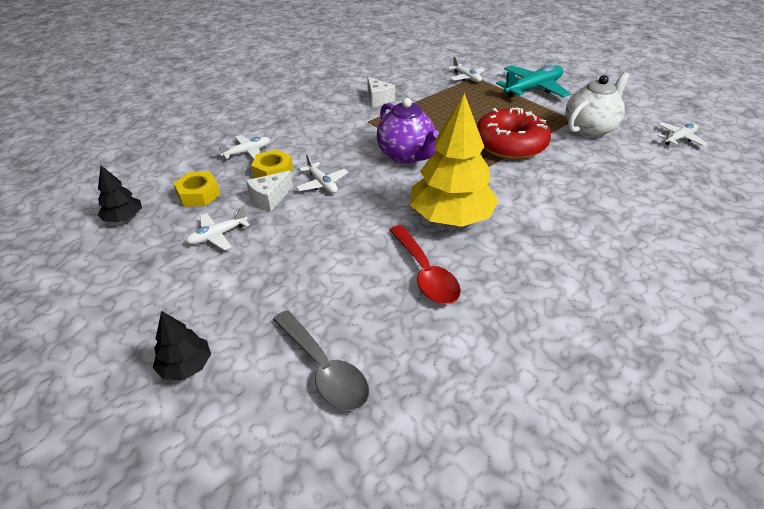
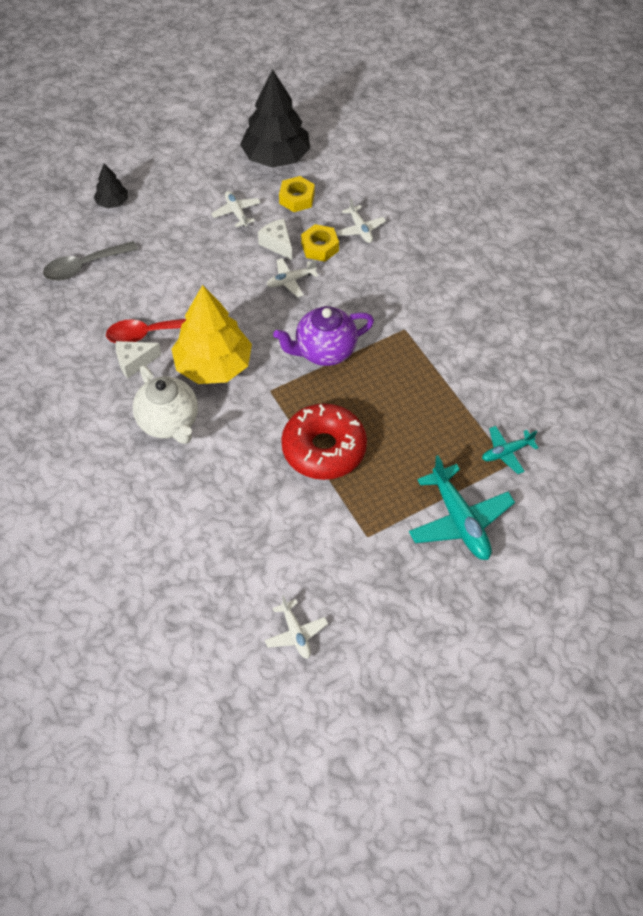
camera: 100 degrees right, 15 degrees up
black tree [98,166,142,222] -> black tree [240,69,310,167], size x2.08
white cheese [367,77,395,107] -> white cheese moved to [115,341,161,379]
white plane [448,56,485,82] -> turquoise plane [482,426,539,474]
white teapot [565,72,630,138] -> white teapot moved to [133,365,198,444]

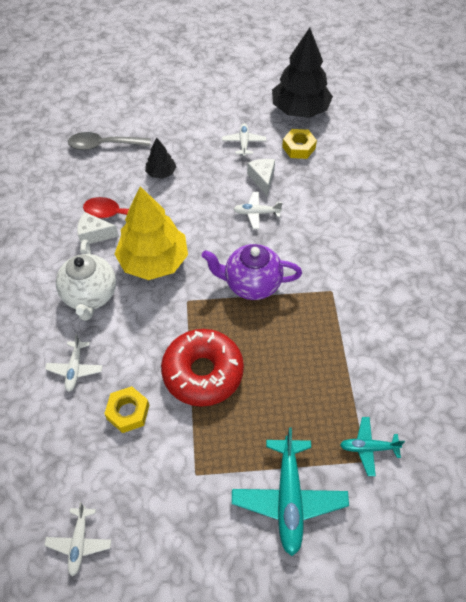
camera: 25 degrees right, 0 degrees up
black tree [94,163,128,208] -> black tree moved to [145,137,177,179]
yellow nut [301,224,339,262] -> yellow nut moved to [104,386,149,433]
white plane [336,199,386,243] -> white plane moved to [45,334,103,392]

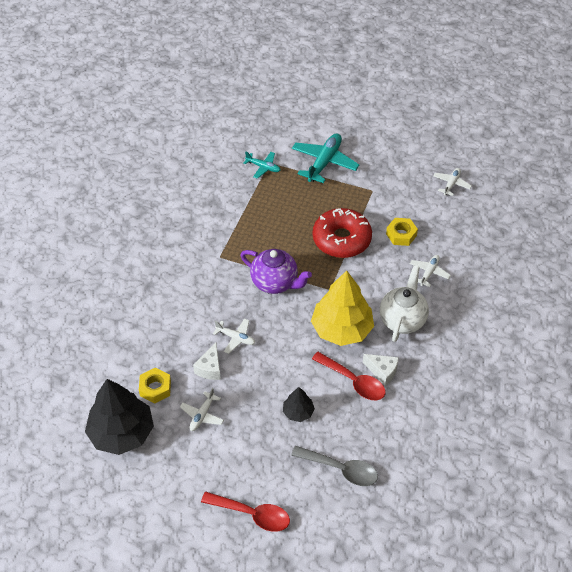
camera: 155 degrees left, 5 degrees down
none -> red spoon [201,492,290,532]

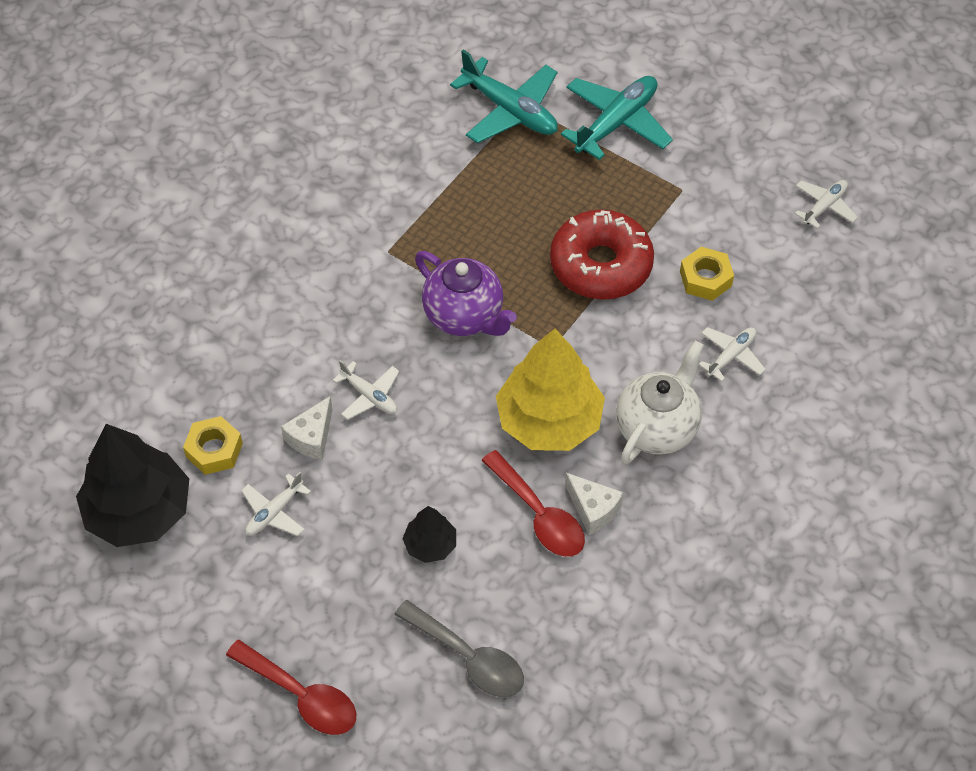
camera: 15 degrees right, 5 degrees up
turquoise plane [244,151,281,179] -> turquoise plane [450,49,558,143], size x1.82

